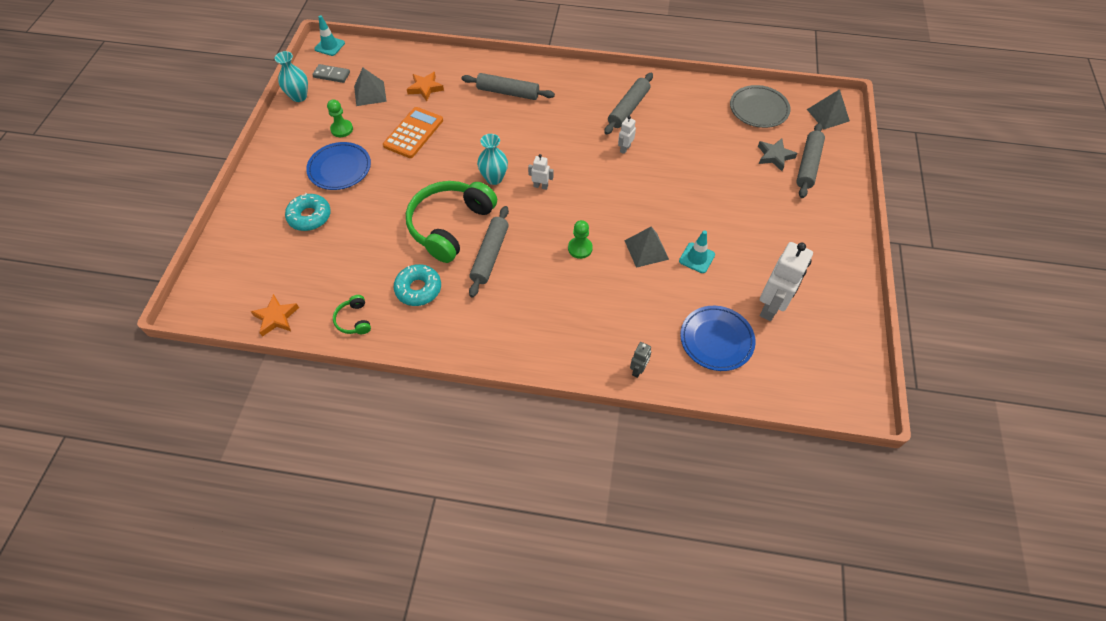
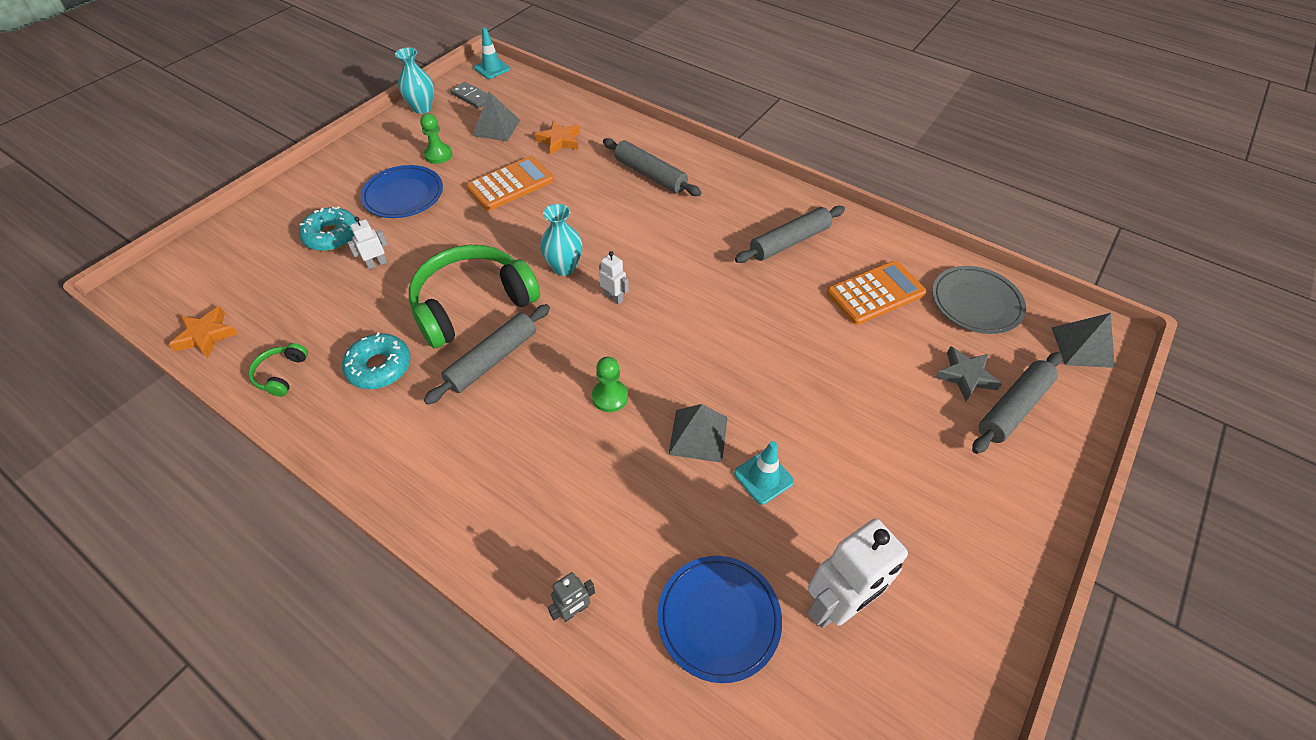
camera: 25 degrees right, 5 degrees down
white robot [618,116,636,154] -> white robot moved to [347,217,388,269]
none -> orange calculator [827,261,926,325]

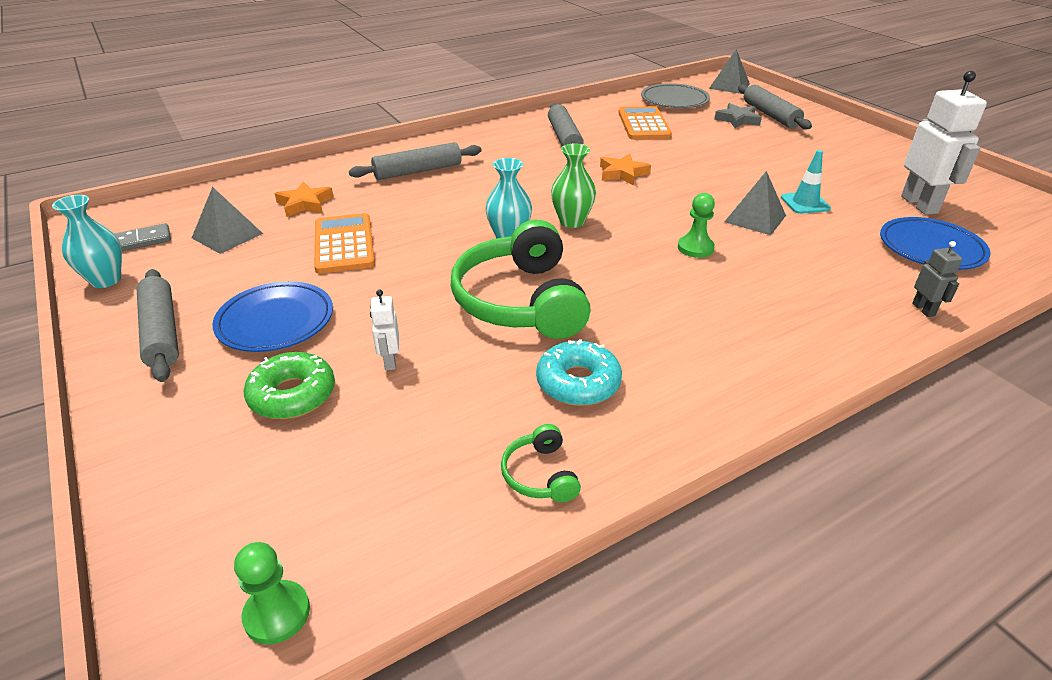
camera: 65 degrees left, 15 degrees down
orange star [169,306,238,358] -> orange star moved to [600,154,651,185]
green headphones [248,343,308,397] -> green headphones turned 45 degrees clockwise [501,424,581,502]
turquoise donut [299,206,357,251] -> green donut [244,352,335,419]
green pawn [420,114,452,164] -> green pawn moved to [234,542,310,645]
grey rolling pin [424,304,550,405] -> grey rolling pin moved to [137,269,179,382]
turquoise traffic cone [474,27,510,79] -> none
white robot [599,251,629,305] -> green vase [551,144,596,228]

